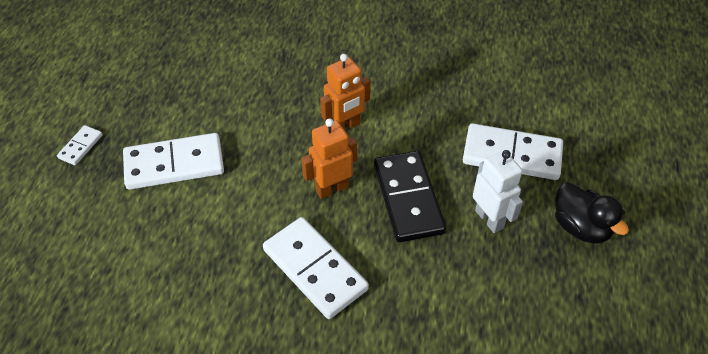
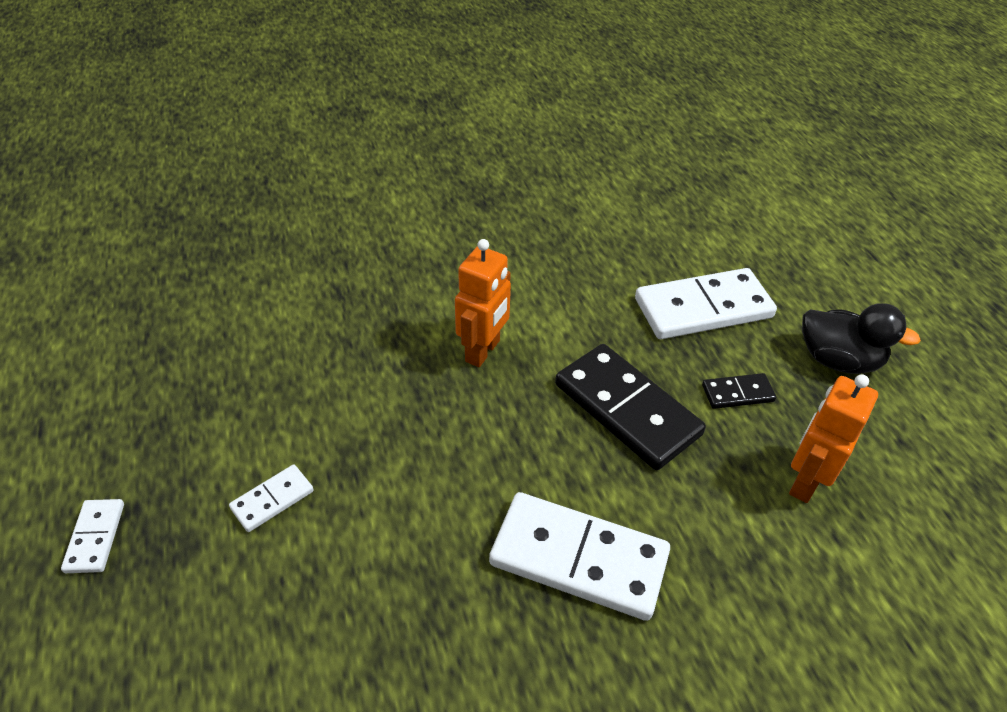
camera: 30 degrees left, 5 degrees down
white domino [123,133,224,190] -> white domino [229,465,314,532], size x0.48
orange robot [301,118,357,199] -> orange robot moved to [789,374,878,503]
white robot [473,150,523,233] -> black domino [702,373,776,409]

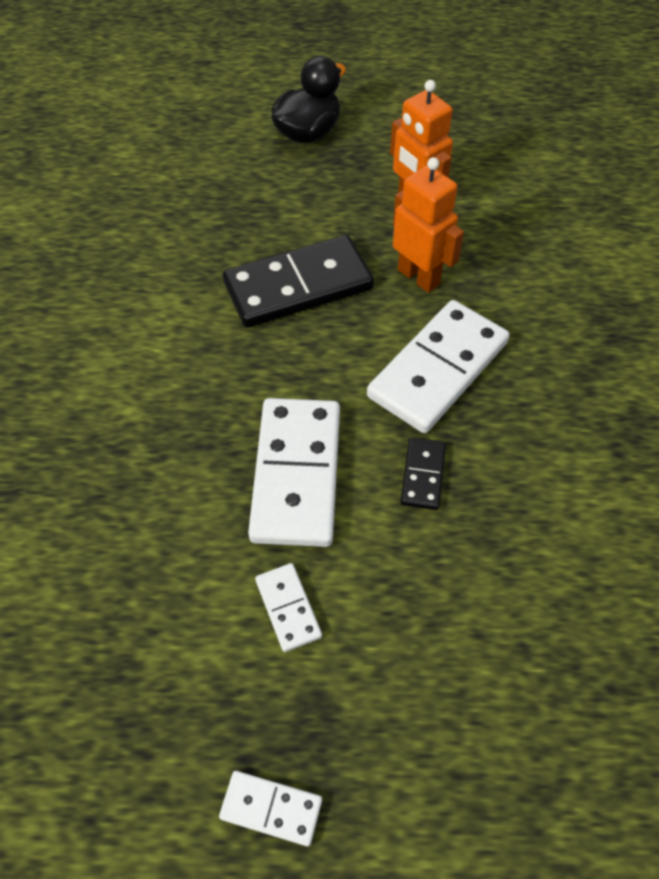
camera: 70 degrees left, 10 degrees up
orange robot [455,239,511,367] -> orange robot moved to [393,157,464,293]
white domino [635,268,777,339] -> white domino moved to [248,398,340,547]
black domino [702,373,776,409] -> black domino moved to [401,437,446,510]

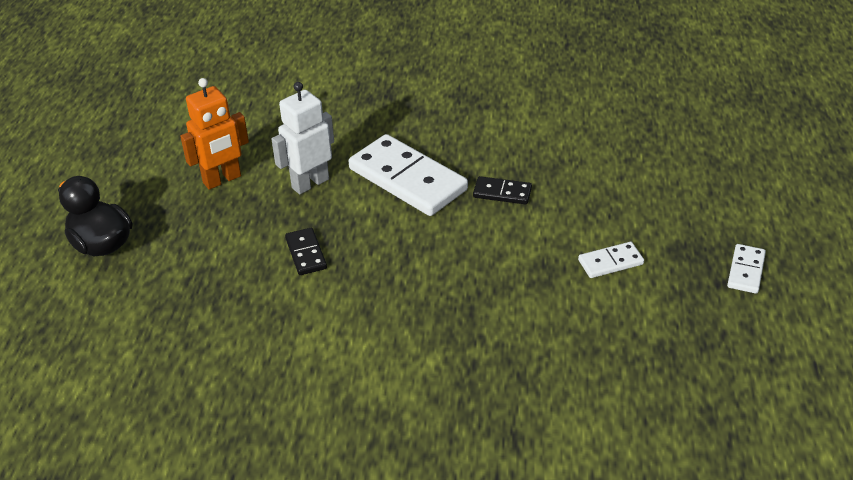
camera: 85 degrees left, 15 degrees down
black domino [223,235,374,328] -> black domino [285,228,327,275], size x0.48
white domino [248,398,340,547] -> none
orange robot [393,157,464,293] -> white robot [271,82,334,194]

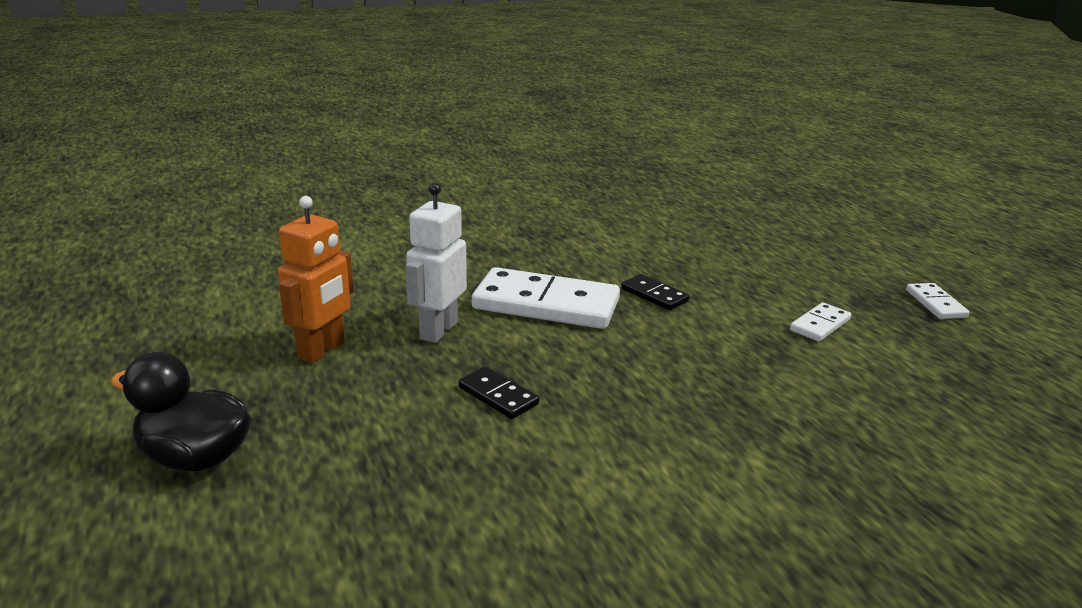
camera: 30 degrees left, 15 degrees down
black domino [473,176,532,204] -> black domino turned 60 degrees clockwise [621,274,689,310]

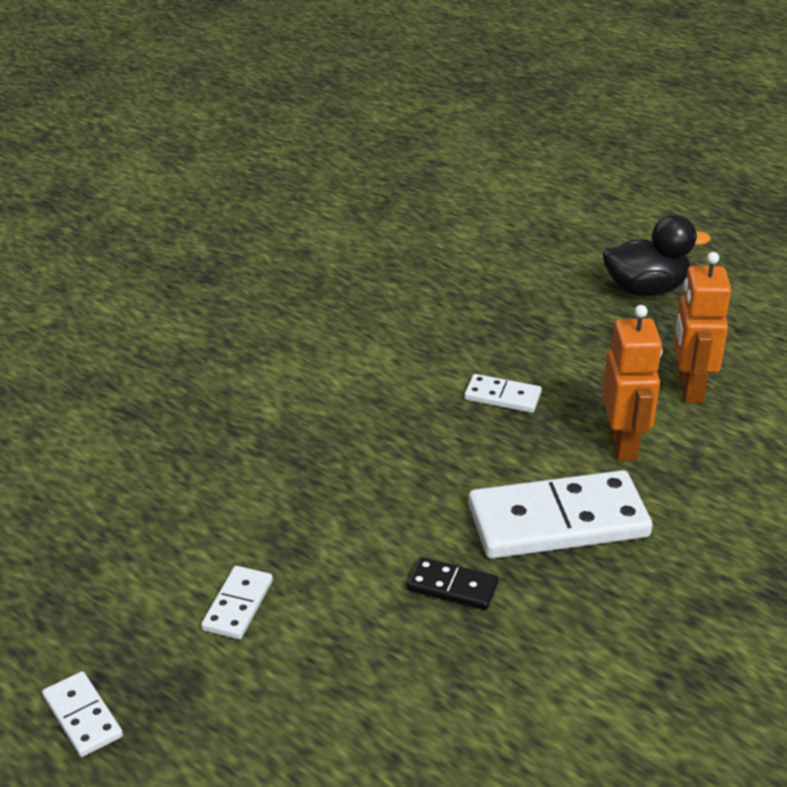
camera: 155 degrees right, 10 degrees up
white robot [406,182,467,343] -> orange robot [602,305,662,461]
black domino [458,367,539,419] -> white domino [464,374,542,413]

